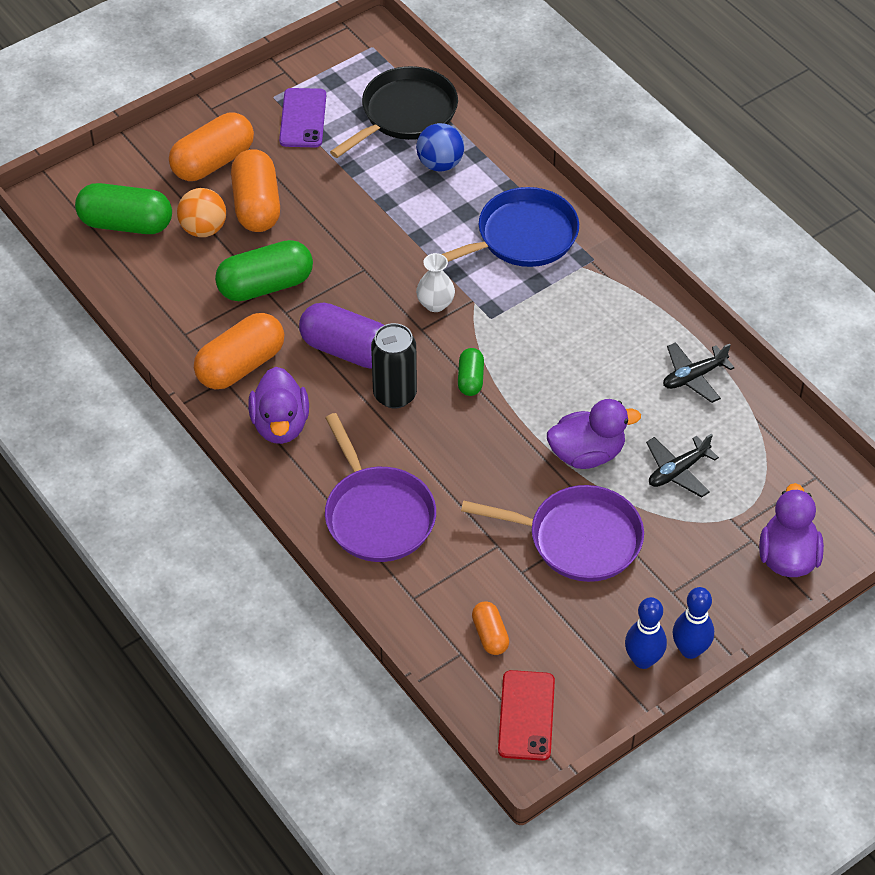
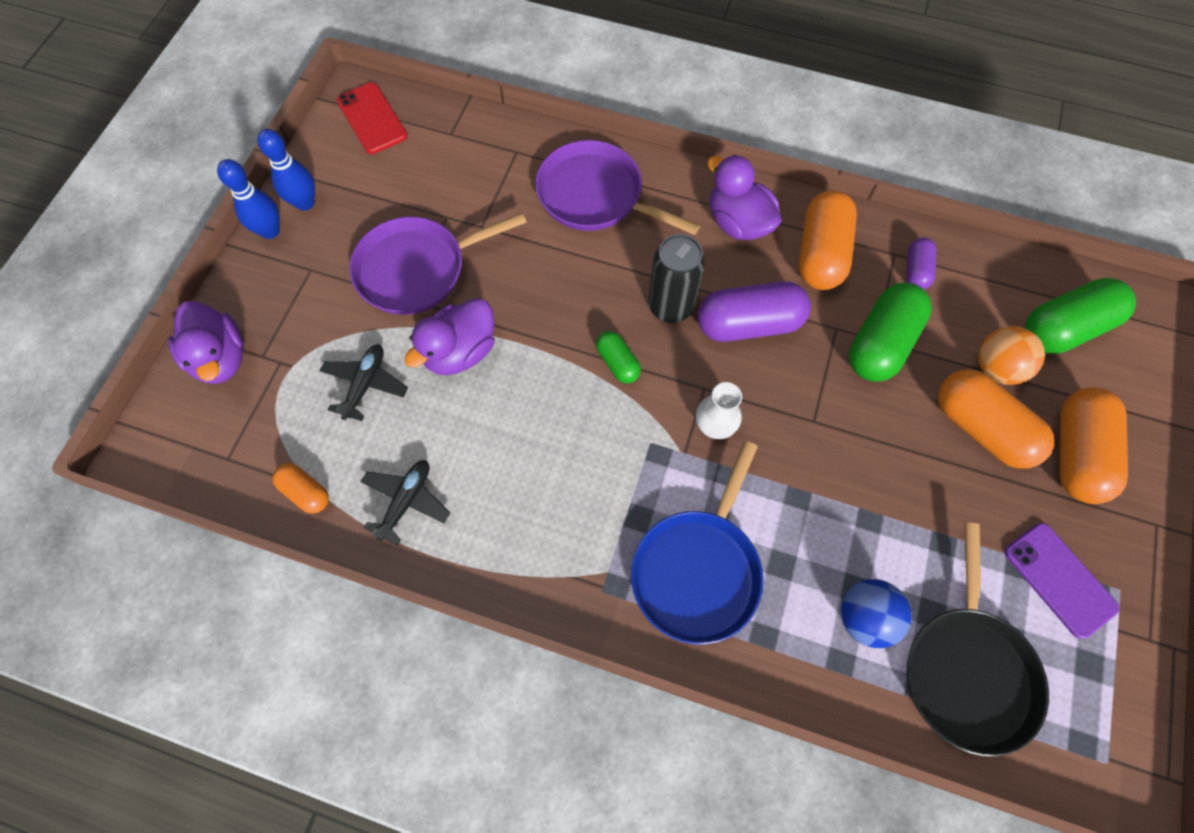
camera: 145 degrees right, 15 degrees up
orange capsule [472,601,509,655] -> orange capsule moved to [272,463,329,514]
none -> purple capsule [907,238,937,290]

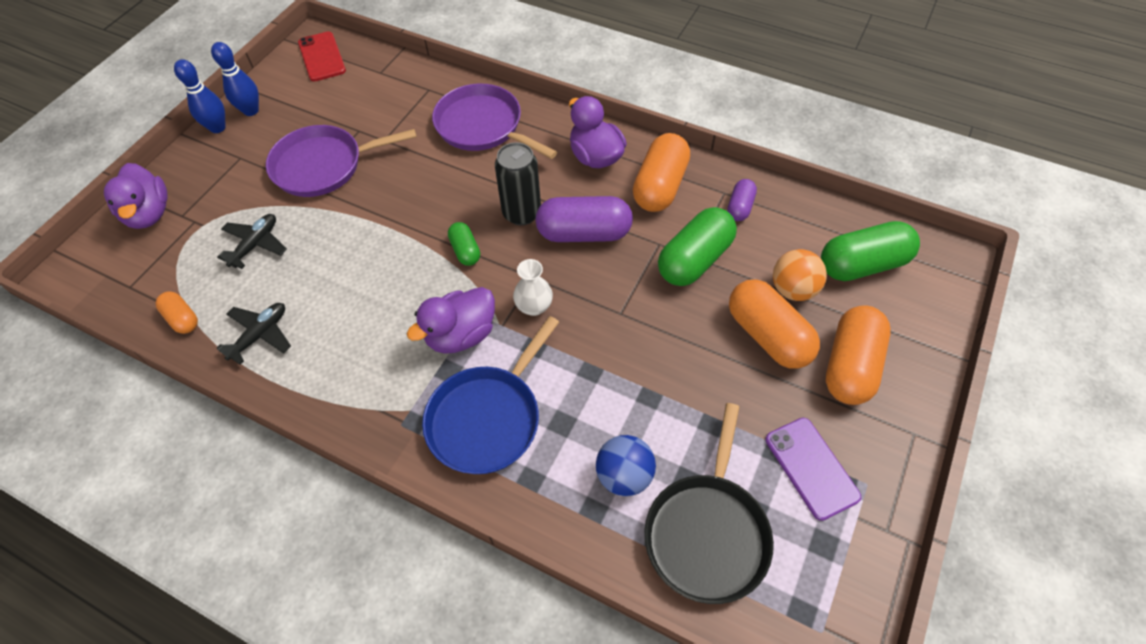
camera: 10 degrees right, 10 degrees down
purple duck [404,298,495,375] -> purple duck moved to [407,287,495,354]

